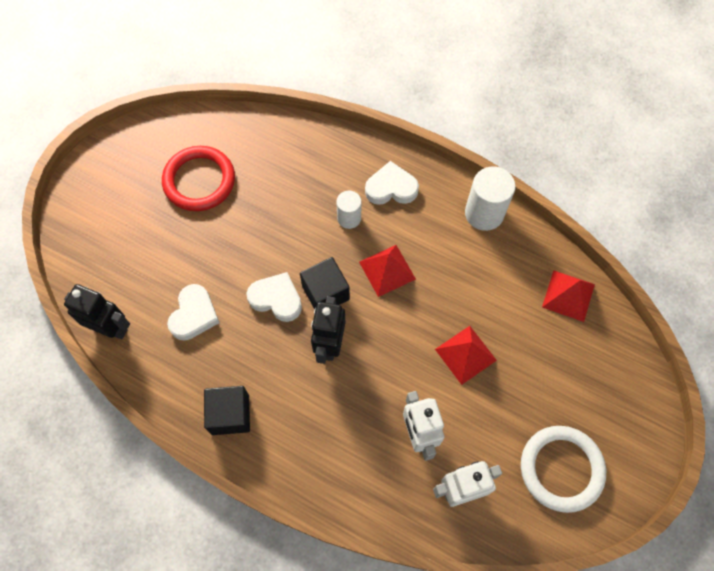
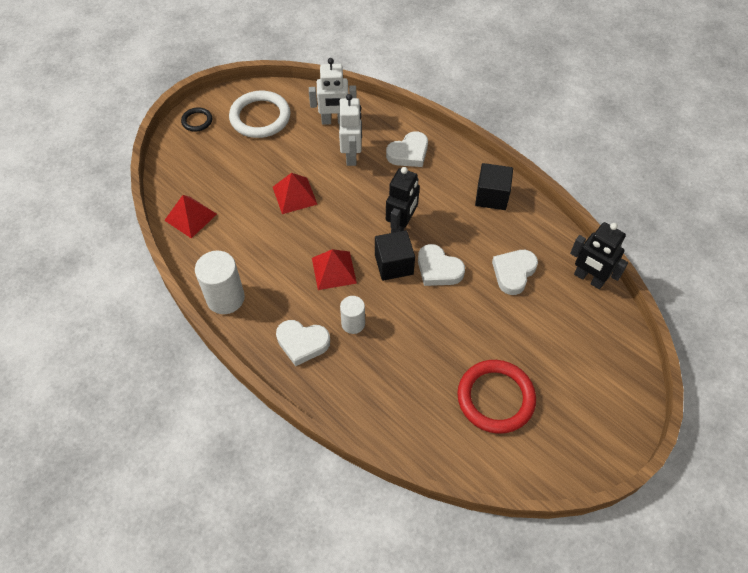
camera: 165 degrees left, 10 degrees down
none -> black ring [181,108,212,132]
none -> white heart [386,131,428,167]

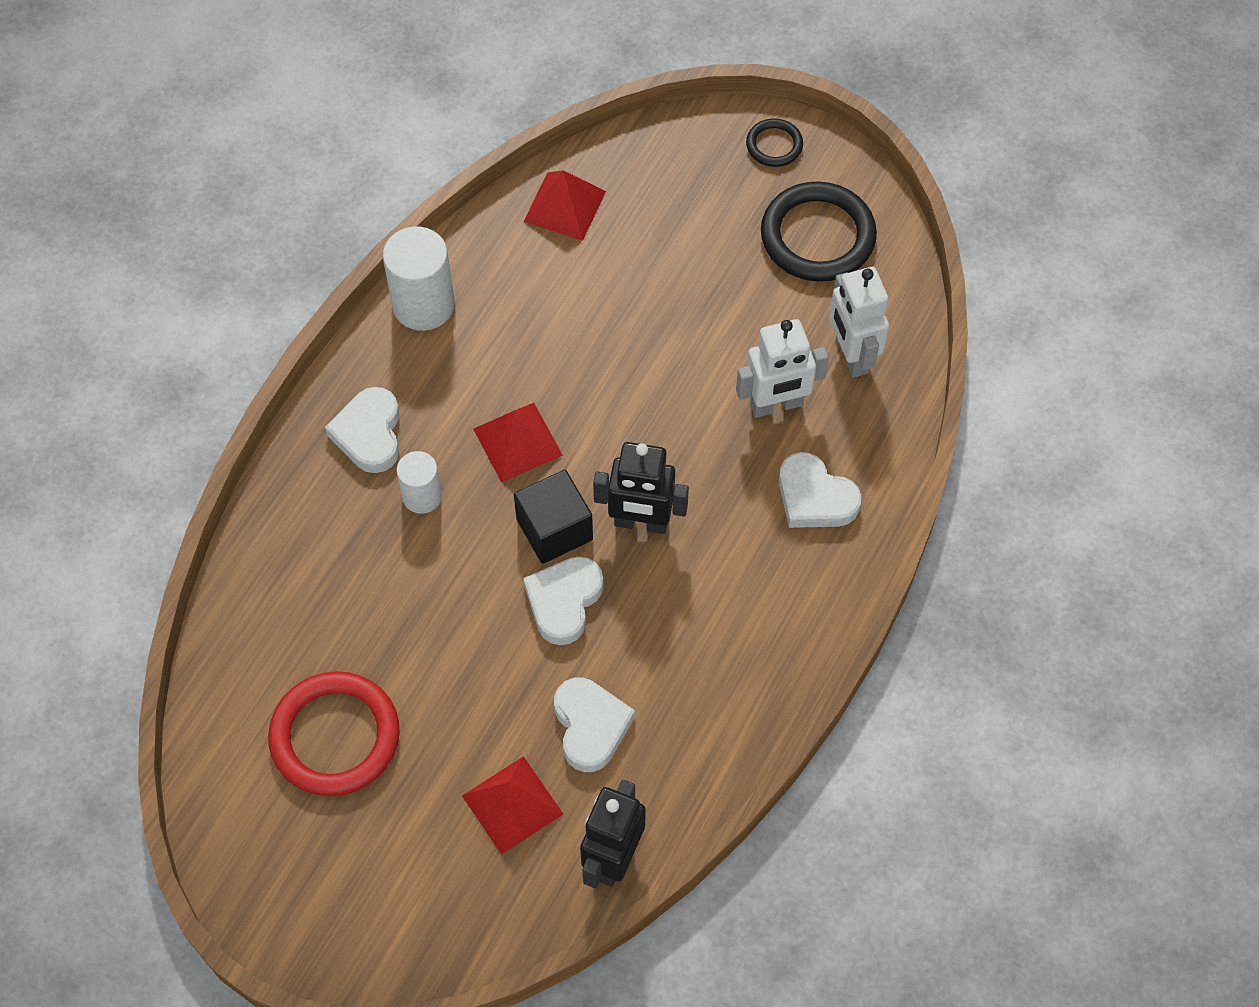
camera: 75 degrees right, 5 degrees up
white ring [229,91,290,138] -> black ring [761,181,877,282]
red pyramid [273,173,318,214] -> red pyramid moved to [462,756,563,855]
black cube [475,163,513,210] -> none
white heart [492,250,538,295] -> white heart turned 60 degrees clockwise [554,677,635,772]

